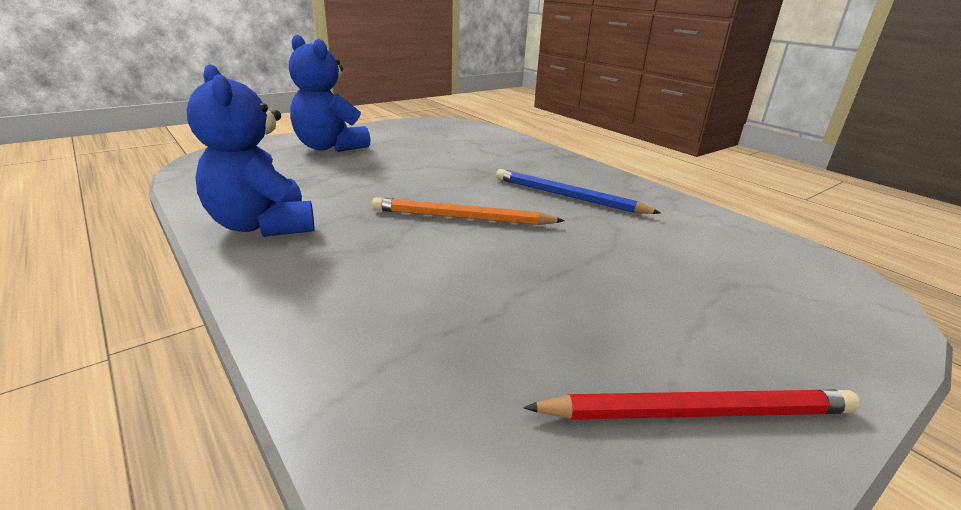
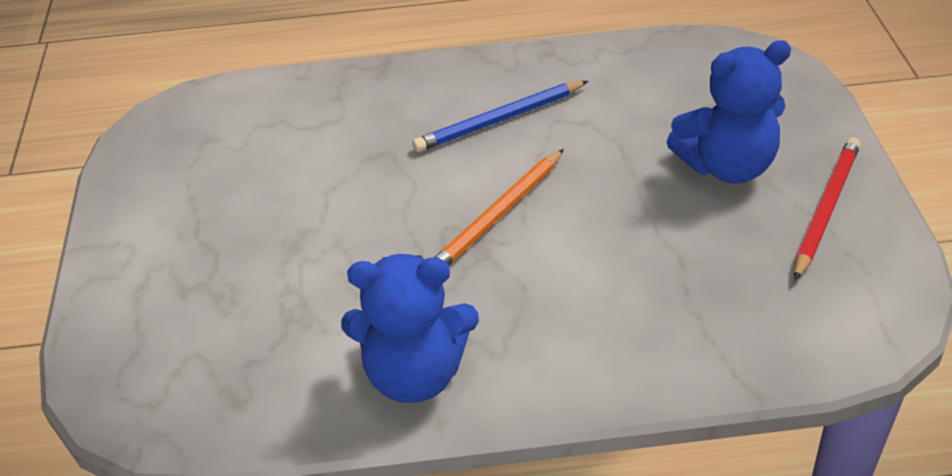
camera: 55 degrees left, 15 degrees up
blue teddy bear [289,35,371,152] -> blue teddy bear moved to [667,40,791,184]

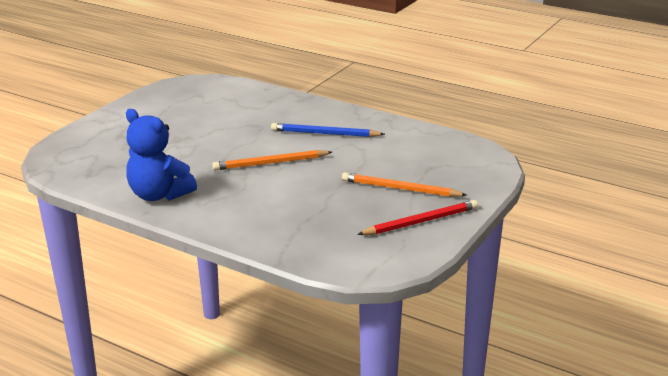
camera: 35 degrees right, 15 degrees down
blue teddy bear [667,40,791,184] -> orange pencil [342,172,467,197]

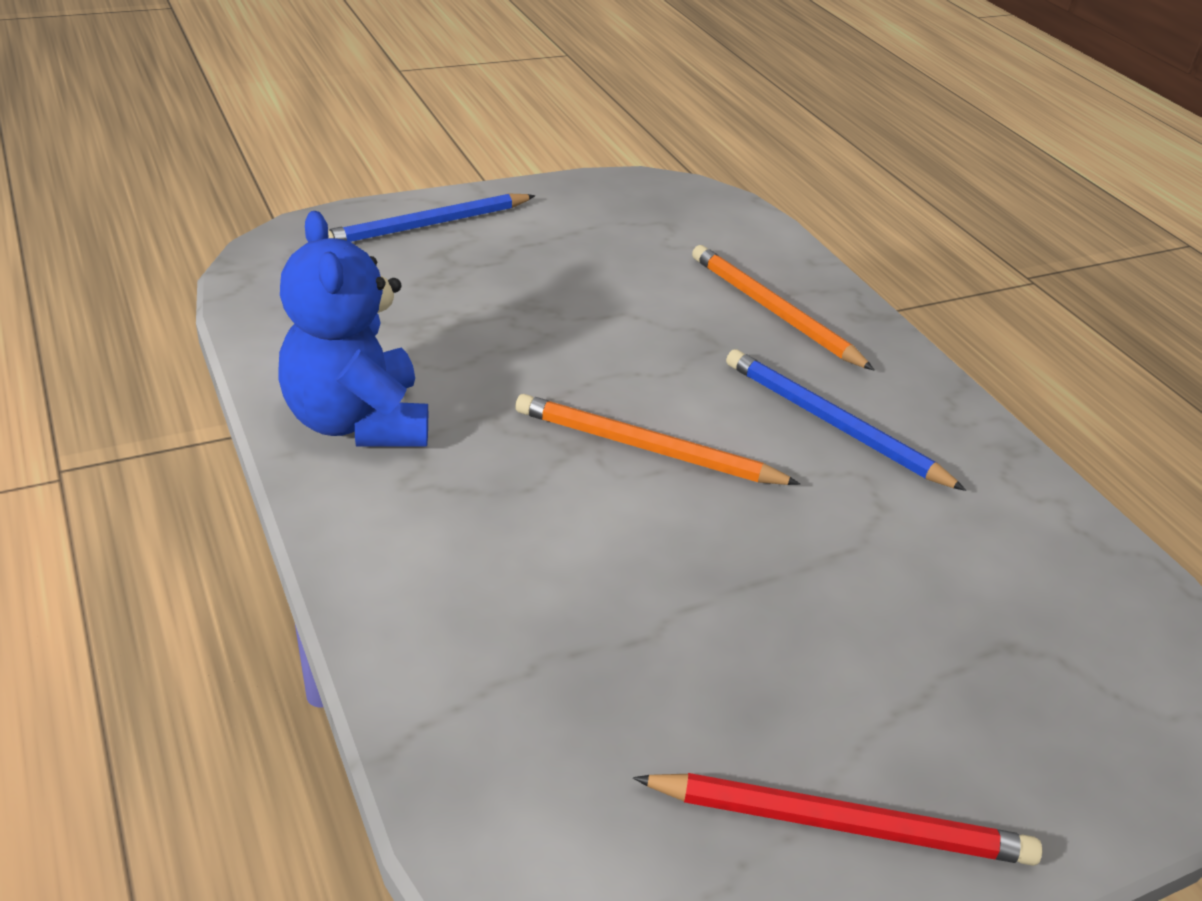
camera: 30 degrees right, 10 degrees up
orange pencil [342,172,467,197] -> orange pencil moved to [692,245,874,370]
none -> blue pencil [328,193,535,242]

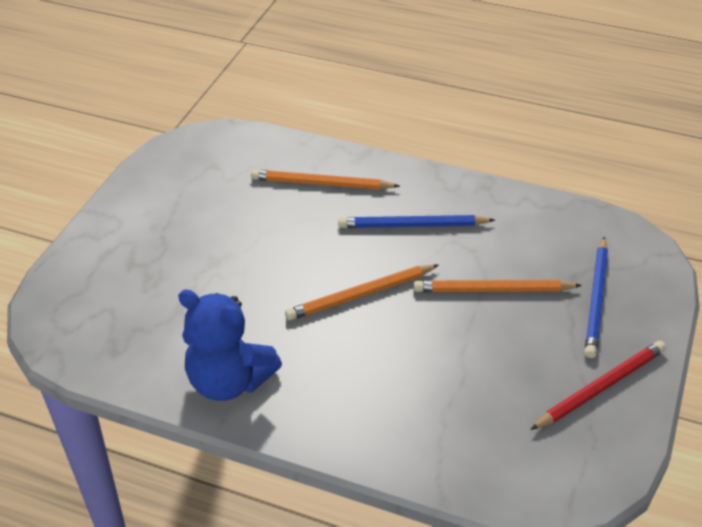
camera: 40 degrees left, 5 degrees up
blue pencil [328,193,535,242] -> blue pencil moved to [584,237,608,358]
none -> orange pencil [414,280,582,292]

